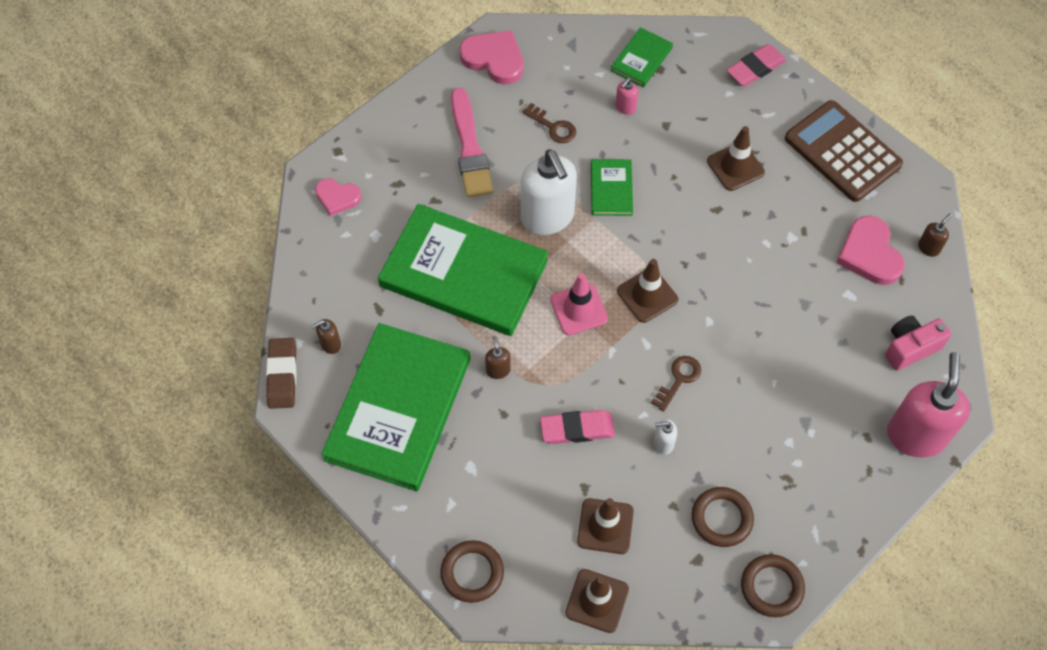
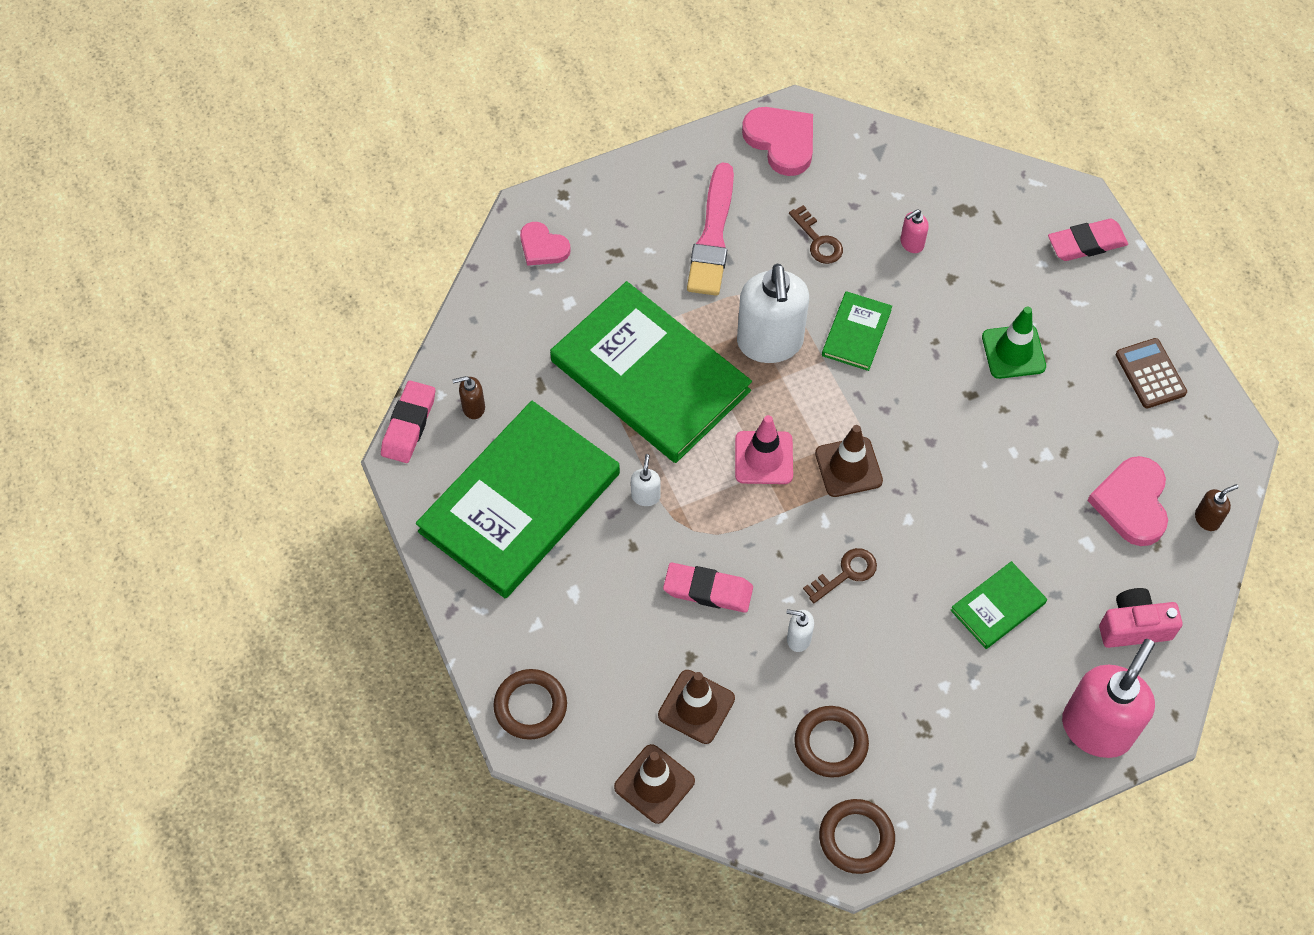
camera: 20 degrees right, 0 degrees up
brown eraser [266,338,297,409] -> pink eraser [381,380,435,463]
brown soap dispenser [485,336,511,379] -> white soap dispenser [631,454,660,506]
green book [610,27,673,87] -> green book moved to [951,561,1047,649]
brown traffic cone [707,126,765,191] -> green traffic cone [982,306,1046,379]
brown calculator [785,100,903,202] -> brown calculator [1116,338,1187,409], size x0.54

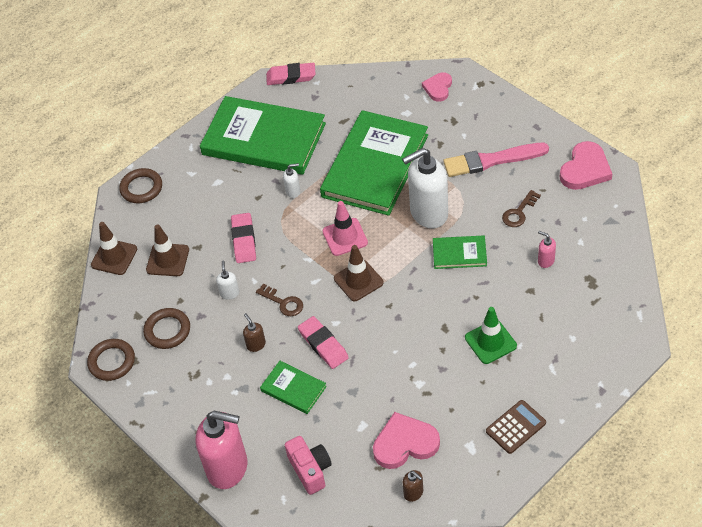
camera: 75 degrees right, 10 degrees down
brown soap dispenser [452,376,485,419] -> brown soap dispenser moved to [243,313,266,352]
pink eraser [1048,219,1128,261] -> pink eraser moved to [298,316,349,369]

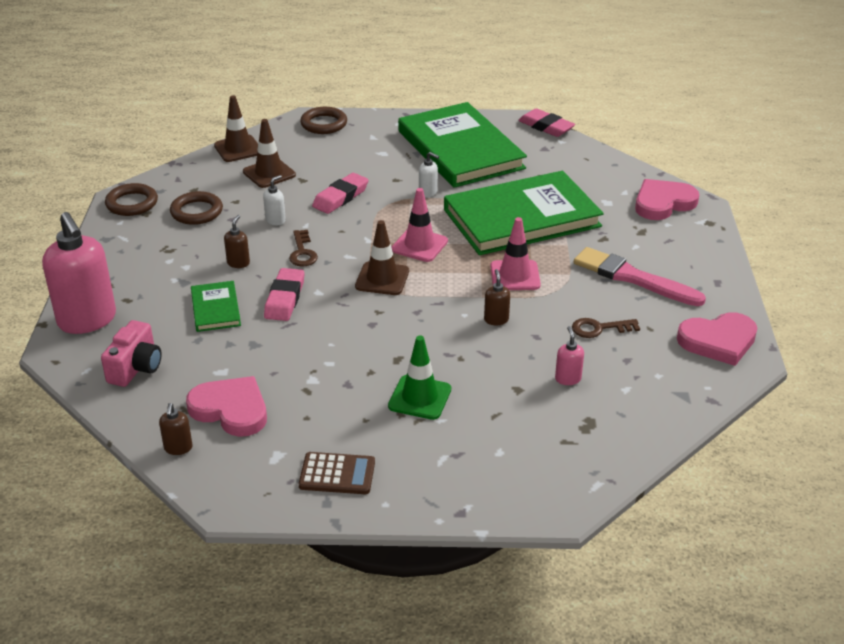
camera: 40 degrees right, 15 degrees down
white soap dispenser [402,148,448,229] -> pink traffic cone [490,217,541,290]
pink heart [422,72,452,102] -> pink heart [635,179,699,220], size x1.57
green book [433,235,487,269] -> brown soap dispenser [484,269,510,325]

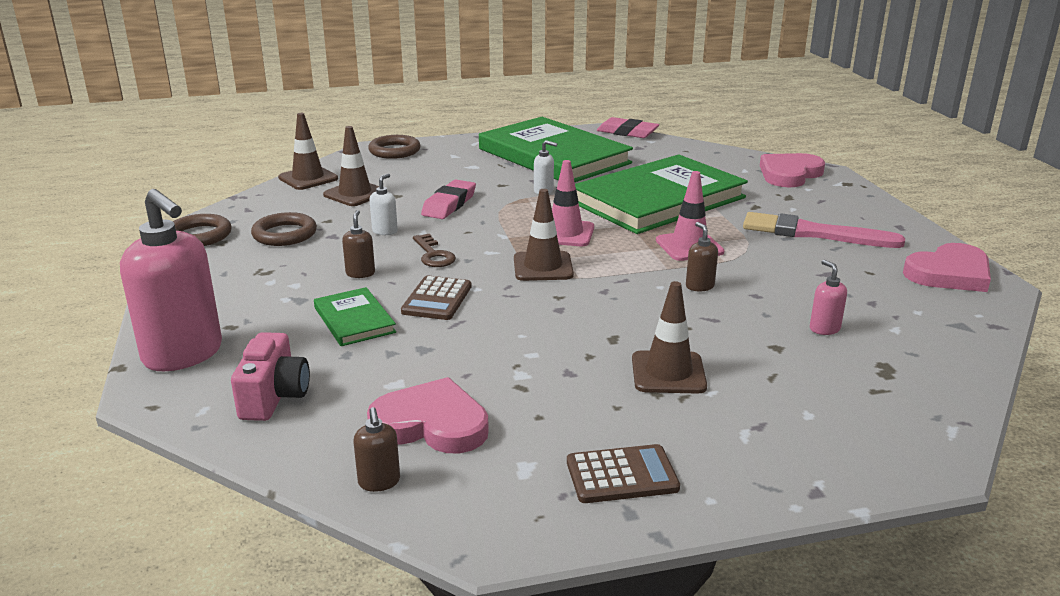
camera: 15 degrees left, 10 degrees down
pink eraser [264,268,305,321] -> brown calculator [401,275,472,320]
green traffic cone [388,336,451,420] -> brown traffic cone [632,281,707,394]
brown key [572,318,640,338] -> none

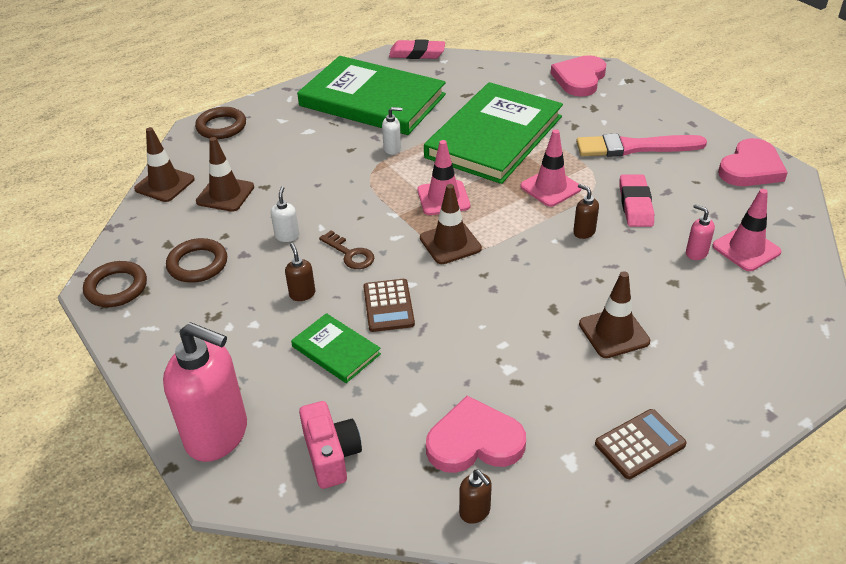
camera: 20 degrees left, 15 degrees up
pink eraser [421,179,476,219] -> pink eraser moved to [620,174,654,227]
none -> pink traffic cone [712,189,782,271]

